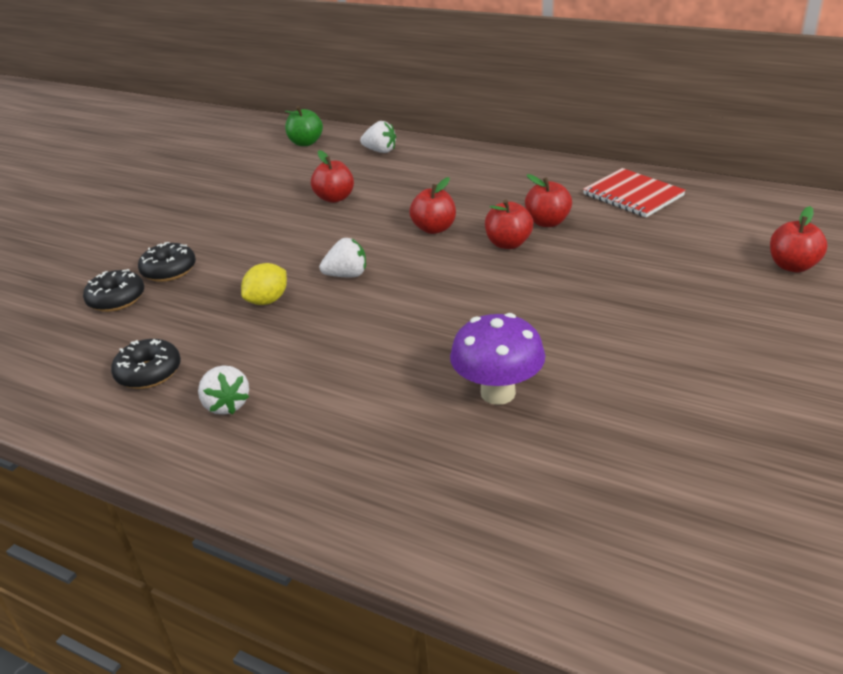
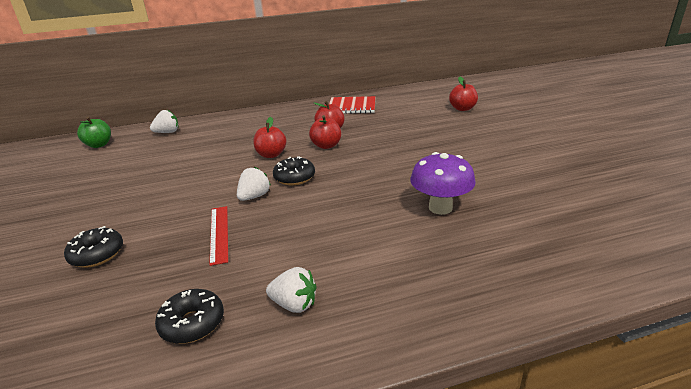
camera: 45 degrees left, 5 degrees down
black donut [83,269,144,312] -> black donut moved to [273,156,315,185]
yellow lemon [241,263,287,305] -> red ruler [209,206,228,266]
red apple [311,150,354,203] -> none

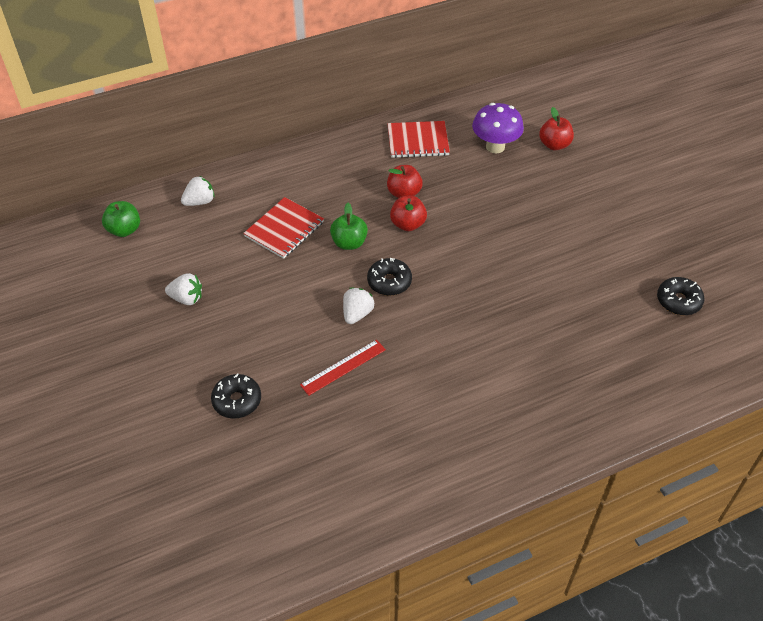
camera: 10 degrees left, 20 degrees up
black donut [155,289,224,344] -> black donut moved to [657,277,705,315]
red ruler [209,206,228,266] -> red ruler turned 75 degrees clockwise [300,340,386,396]
red apple [253,117,286,158] -> green apple [330,203,368,250]
white strawberry [266,267,317,313] -> white strawberry moved to [165,273,202,305]
purple mushroom [410,152,476,215] -> purple mushroom moved to [472,103,524,153]
none -> red notebook [243,197,324,259]

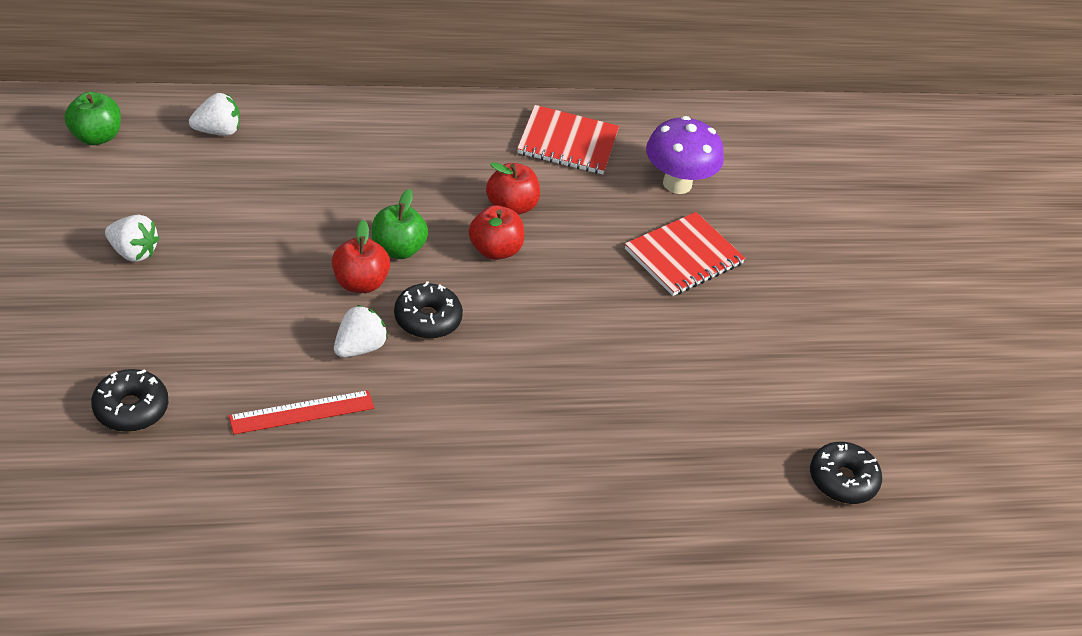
camera: 10 degrees right, 5 degrees down
red notebook [243,197,324,259] -> red notebook moved to [625,212,746,296]
red apple [539,107,574,150] -> red apple moved to [332,220,390,293]

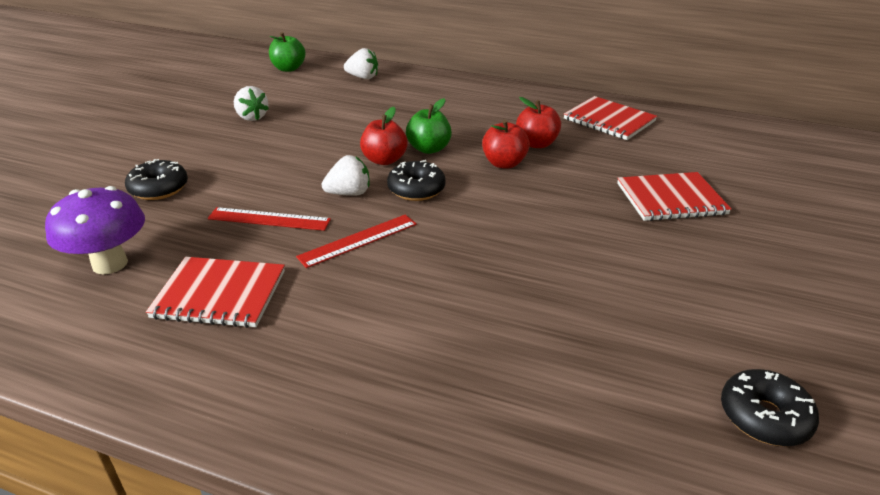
camera: 35 degrees right, 10 degrees down
purple mushroom [646,116,724,194] -> purple mushroom moved to [45,186,145,274]
none -> red notebook [146,257,285,328]
none -> red ruler [296,215,417,268]

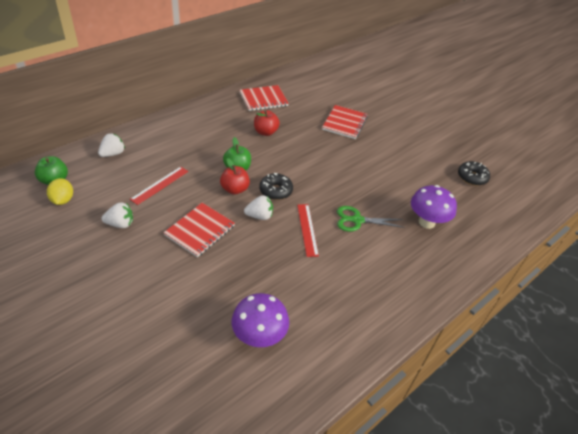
camera: 65 degrees left, 10 degrees up
black donut [125,159,188,200] -> none
red notebook [146,257,285,328] -> red notebook moved to [164,203,235,257]
red ruler [208,207,331,231] -> red ruler moved to [130,166,188,205]
white strawberry [322,155,370,196] -> white strawberry turned 75 degrees clockwise [244,195,273,220]
red apple [482,120,530,169] -> none
none -> yellow lemon [47,178,73,205]
none -> green scissors [337,206,405,232]
none -> purple mushroom [411,185,457,229]

